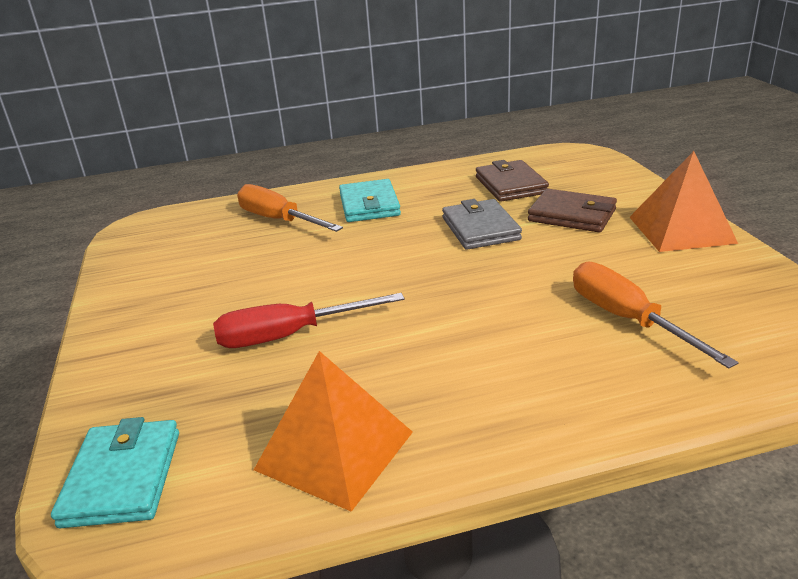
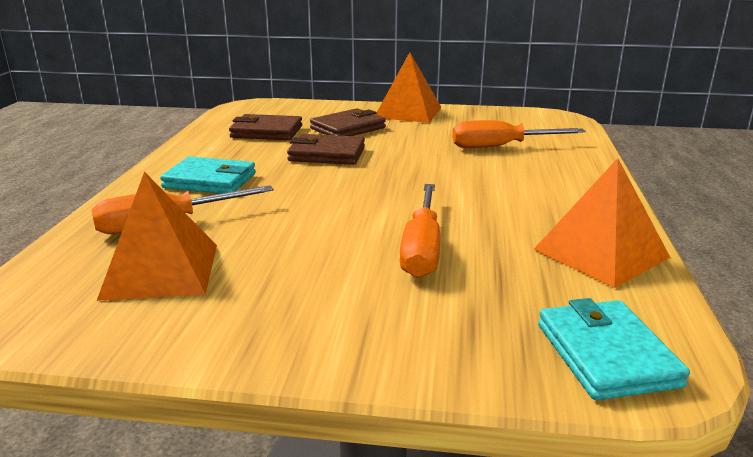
camera: 70 degrees left, 5 degrees down
turquoise wallet [51,417,179,528] -> turquoise wallet turned 60 degrees clockwise [538,298,690,400]
red screwdriver [213,293,405,348] -> orange screwdriver [400,184,440,278]
grey wallet [442,199,522,250] -> brown wallet [287,134,365,165]
none -> orange pyramid [97,172,217,301]

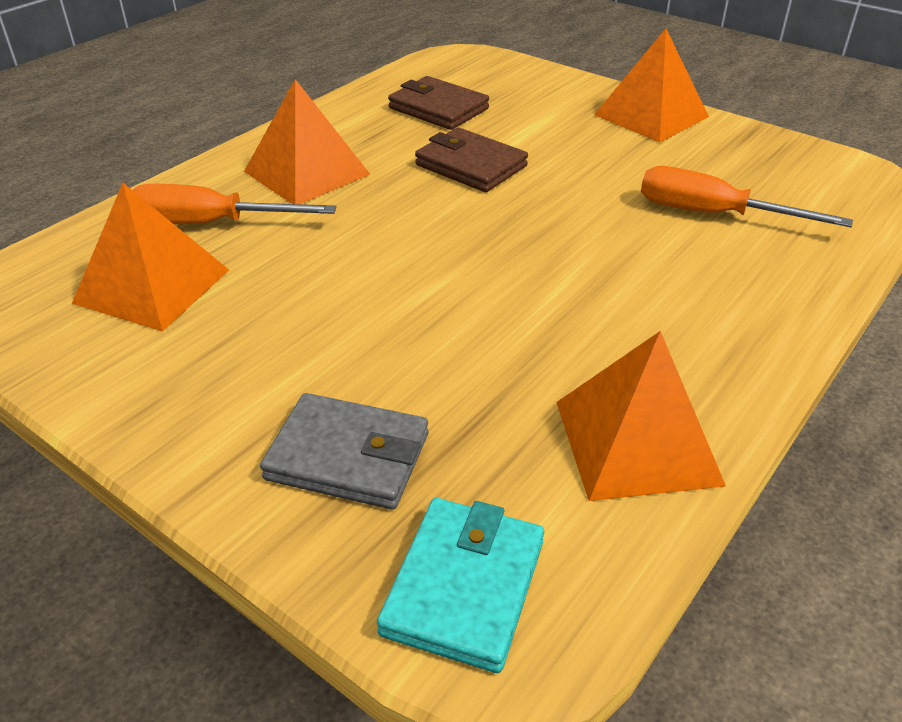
camera: 30 degrees right, 15 degrees up
turquoise wallet [160,156,256,194] -> orange pyramid [244,79,370,204]
brown wallet [310,108,386,136] -> none
orange screwdriver [400,184,440,278] -> none
none -> grey wallet [260,393,428,510]

